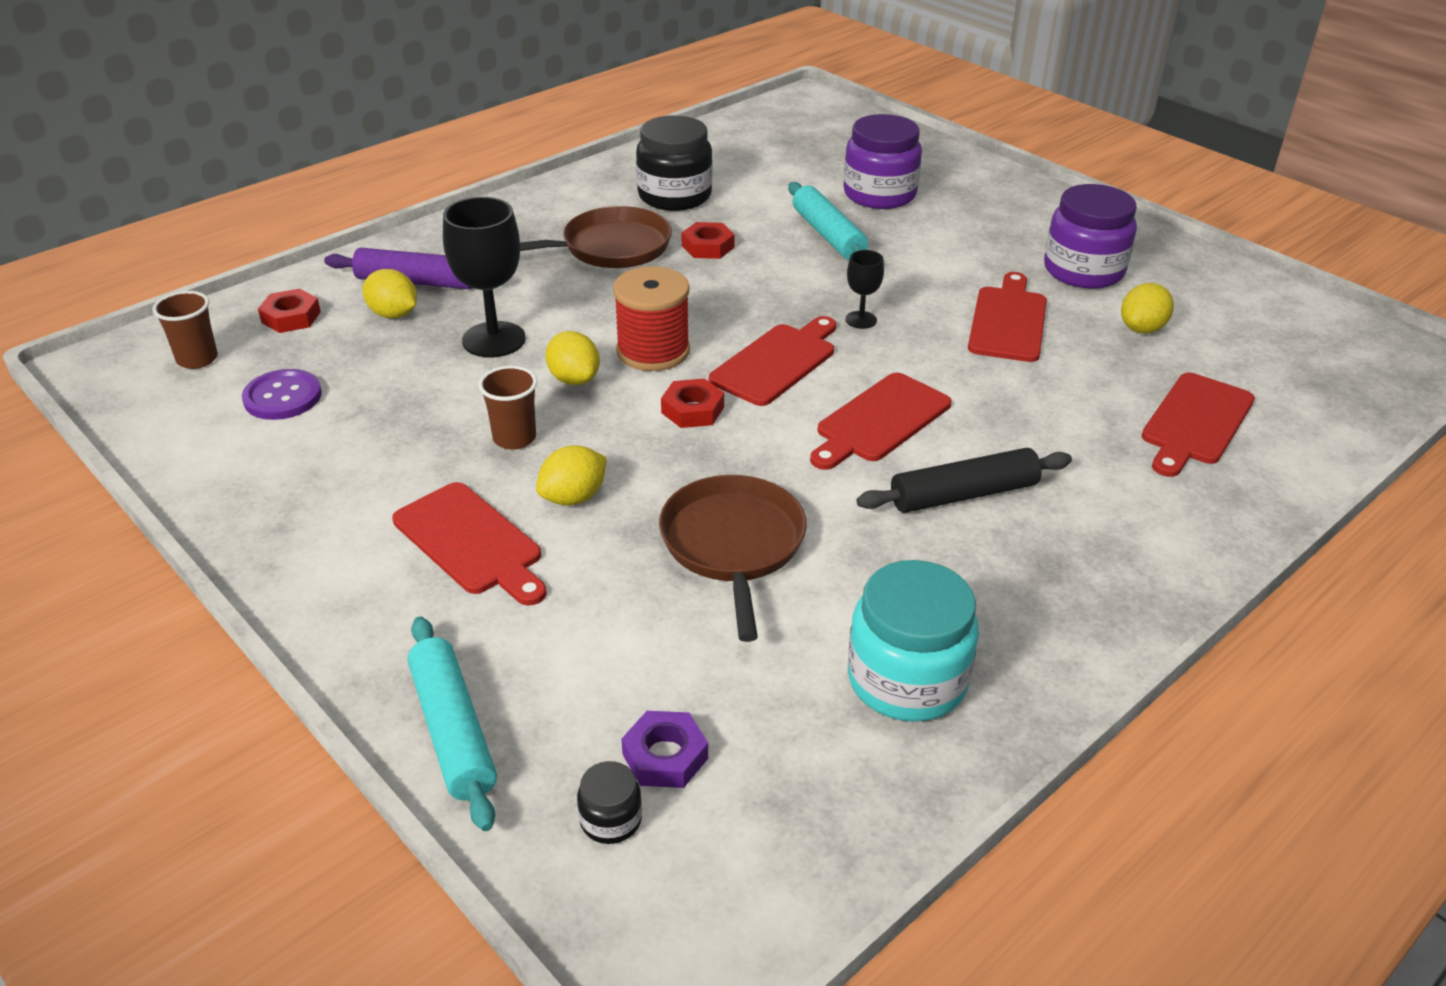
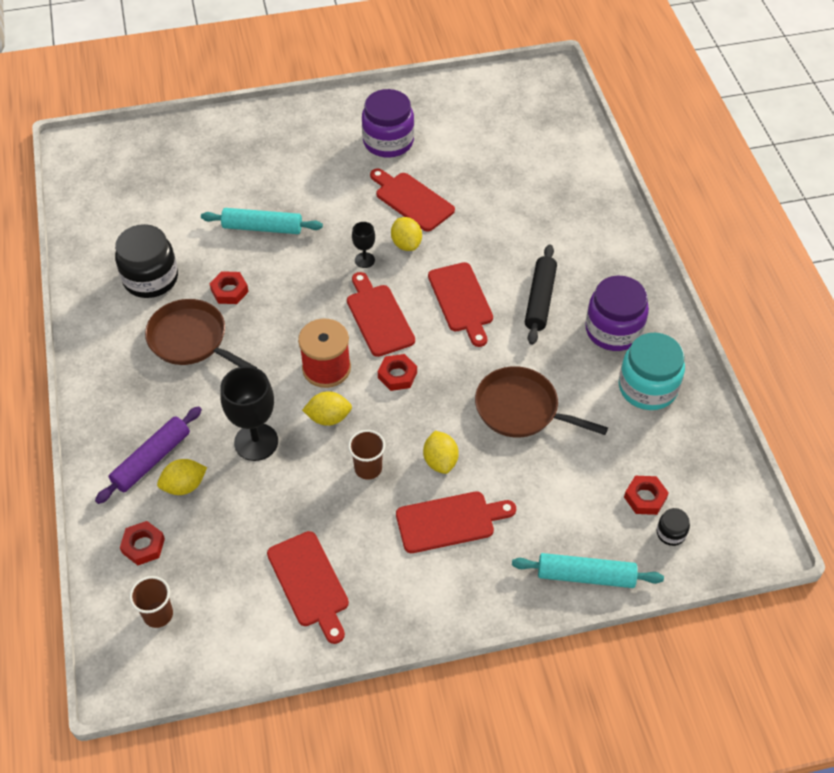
camera: 60 degrees left, 15 degrees up
purple button [242,369,322,420] -> none
brown pan [520,206,672,268] -> brown pan turned 60 degrees counterclockwise [145,299,257,368]
purple nut [622,711,708,788] -> red nut [624,476,669,515]
purple jar [843,114,922,209] -> purple jar moved to [585,276,649,351]
yellow lemon [1121,283,1174,333] -> yellow lemon moved to [391,217,422,251]
red cutting board [1142,373,1255,477] -> red cutting board moved to [267,531,349,644]

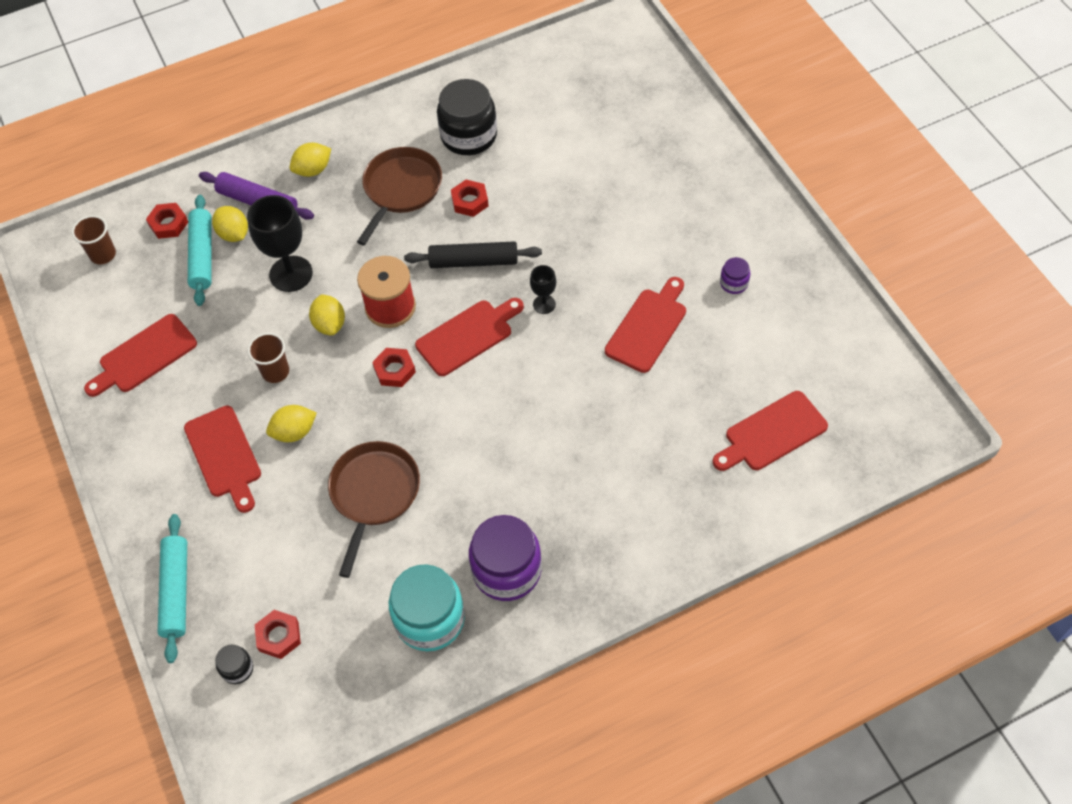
camera: 80 degrees right, 5 degrees up
turquoise rolling pin [201,208,323,234] -> turquoise rolling pin moved to [188,195,212,306]
purple jar [362,89,414,158] -> purple jar [720,257,750,294], size x0.46
yellow lemon [391,217,422,251] -> yellow lemon moved to [290,143,331,177]
red cutting board [428,262,493,347] -> red cutting board moved to [713,391,828,471]
black rolling pin [525,244,557,345] -> black rolling pin moved to [404,241,542,268]

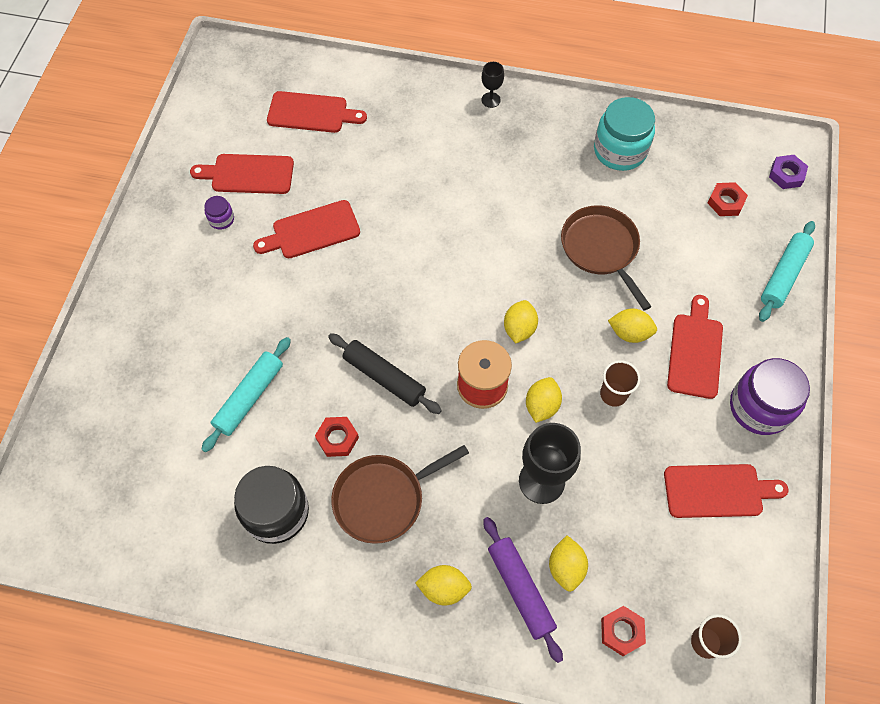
camera: 145 degrees left, 5 degrees up
turquoise rolling pin [188,195,212,306] -> turquoise rolling pin moved to [201,337,291,452]
black jar [215,645,254,684] -> none
brown pan [328,441,420,578] -> brown pan turned 105 degrees clockwise [561,205,652,310]
red nut [372,348,416,387] -> yellow lemon [504,300,538,343]
red cutting board [415,298,524,376] -> red cutting board moved to [190,154,294,194]
purple jar [469,515,542,601] -> purple jar moved to [730,358,810,435]
black goblet [530,265,556,314] -> black goblet moved to [481,62,504,108]
none -> purple nut [769,155,808,189]

